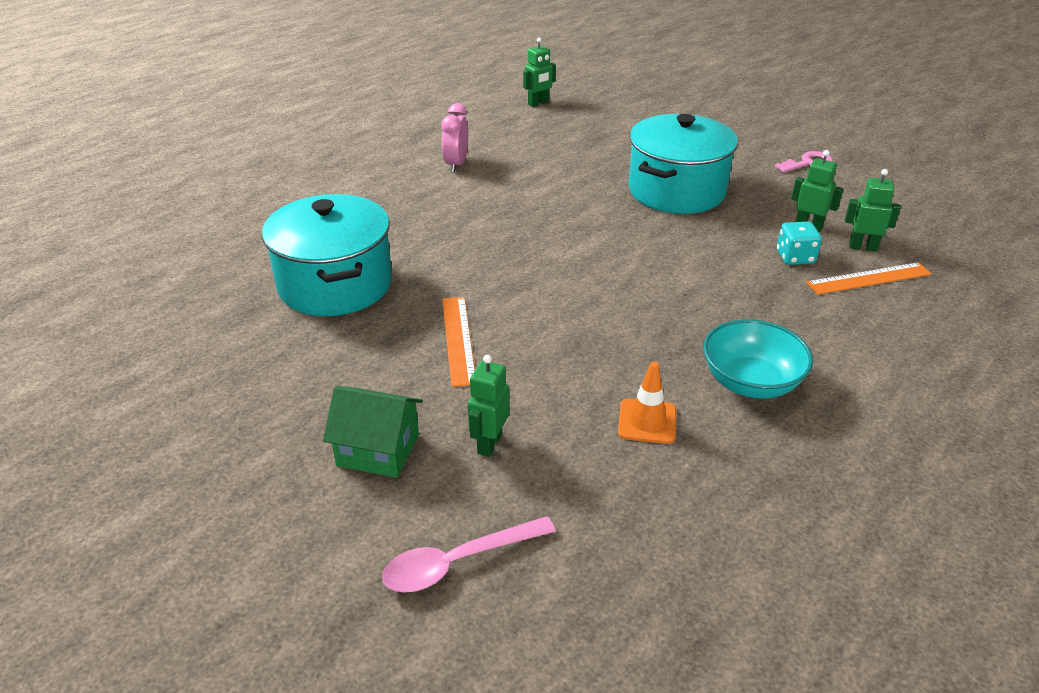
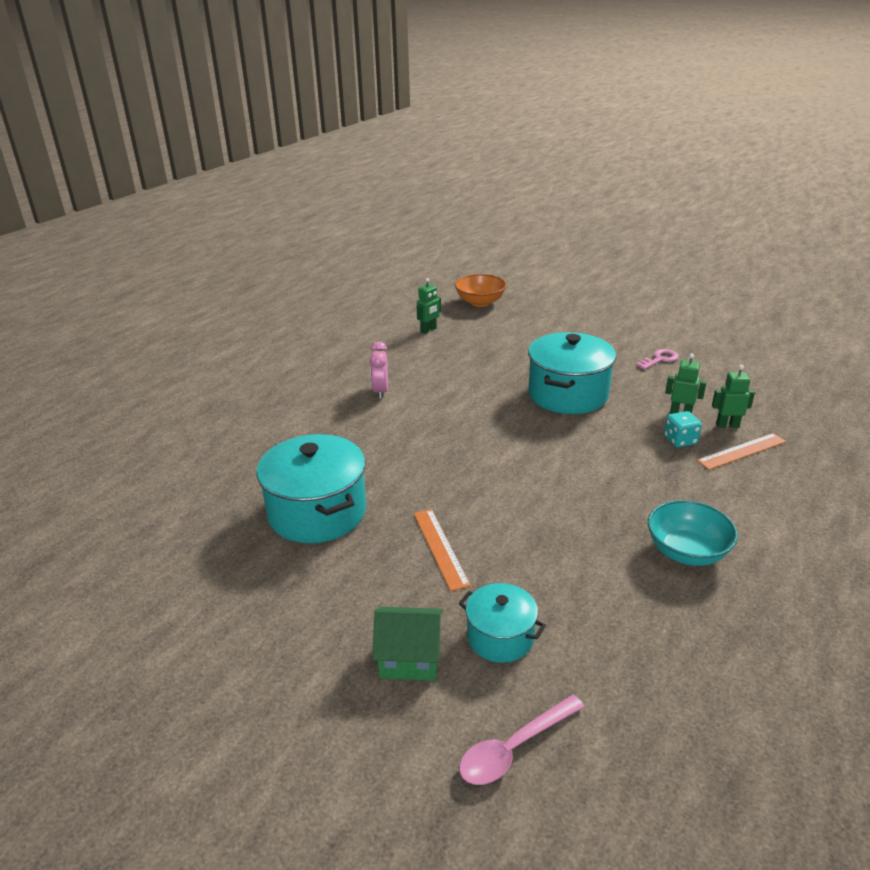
camera: 10 degrees left, 5 degrees down
green robot [468,355,509,457] -> turquoise pot [458,583,546,663]
orange traffic cone [618,362,676,444] -> none
none -> orange bowl [455,274,507,307]

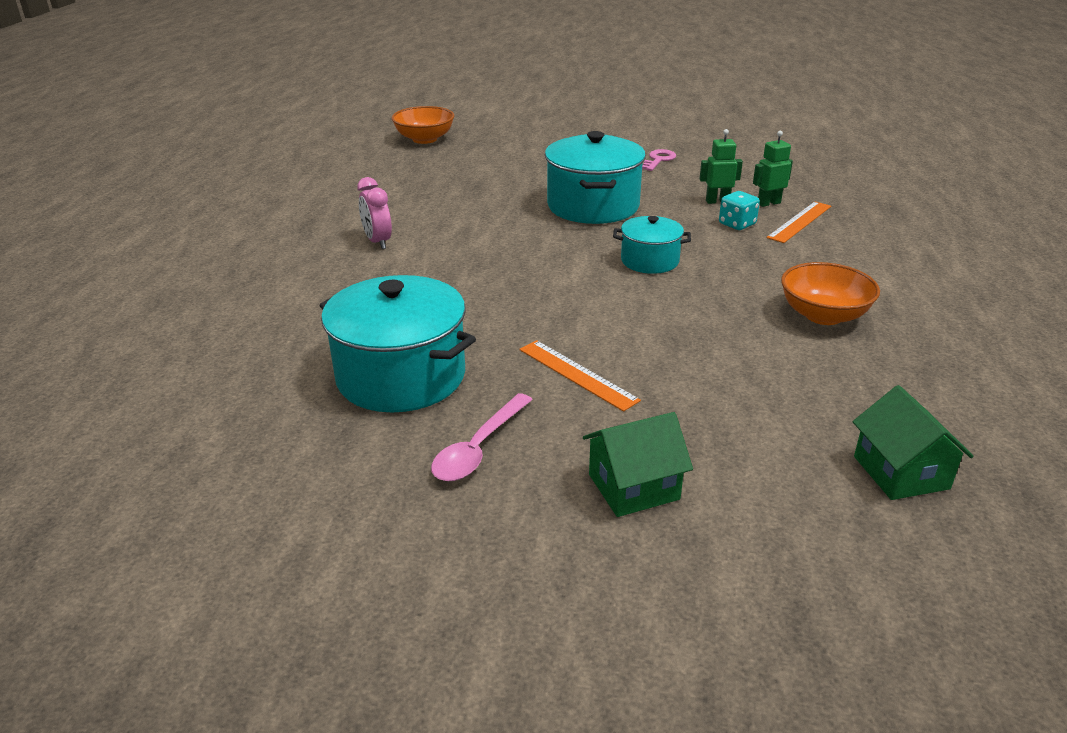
camera: 25 degrees left, 0 degrees up
green robot [417,278,441,334] -> none
turquoise pot [458,583,546,663] -> turquoise pot moved to [613,216,691,274]
pink spoon [459,695,584,785] -> pink spoon moved to [431,393,533,481]
turquoise bowl [648,500,738,566] -> orange bowl [781,262,880,325]
none -> green house [853,385,974,500]

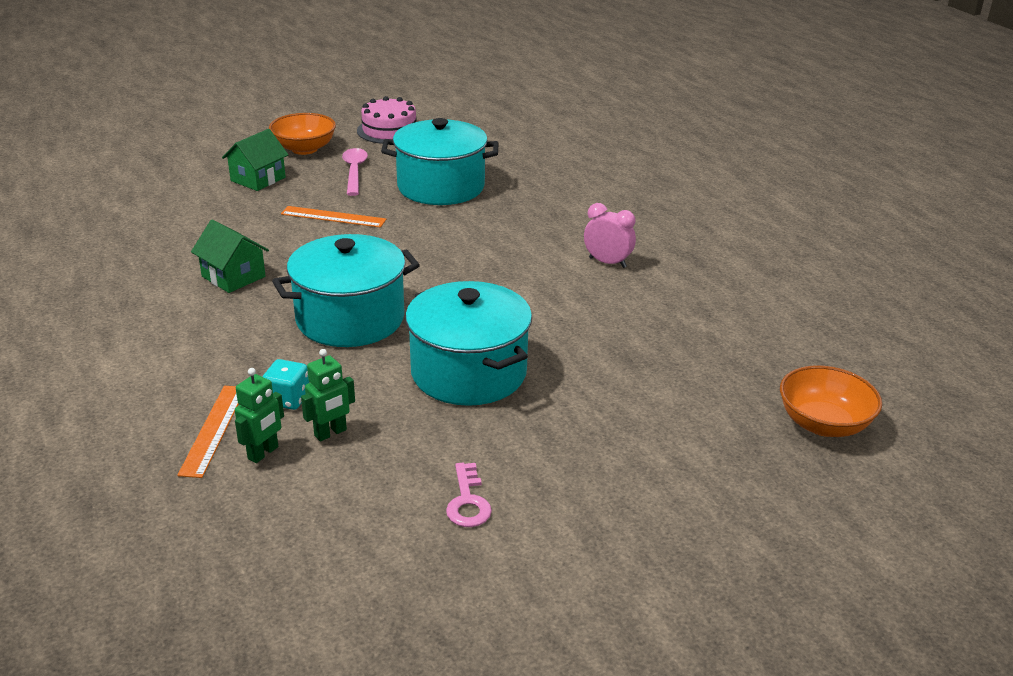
camera: 145 degrees right, 0 degrees up
turquoise pot [613,216,691,274] -> turquoise pot [272,234,420,347], size x1.79
orange bowl [781,262,880,325] -> orange bowl moved to [269,113,336,155]
green house [853,385,974,500] -> green house moved to [191,219,269,293]
none -> pink cake [357,96,417,144]

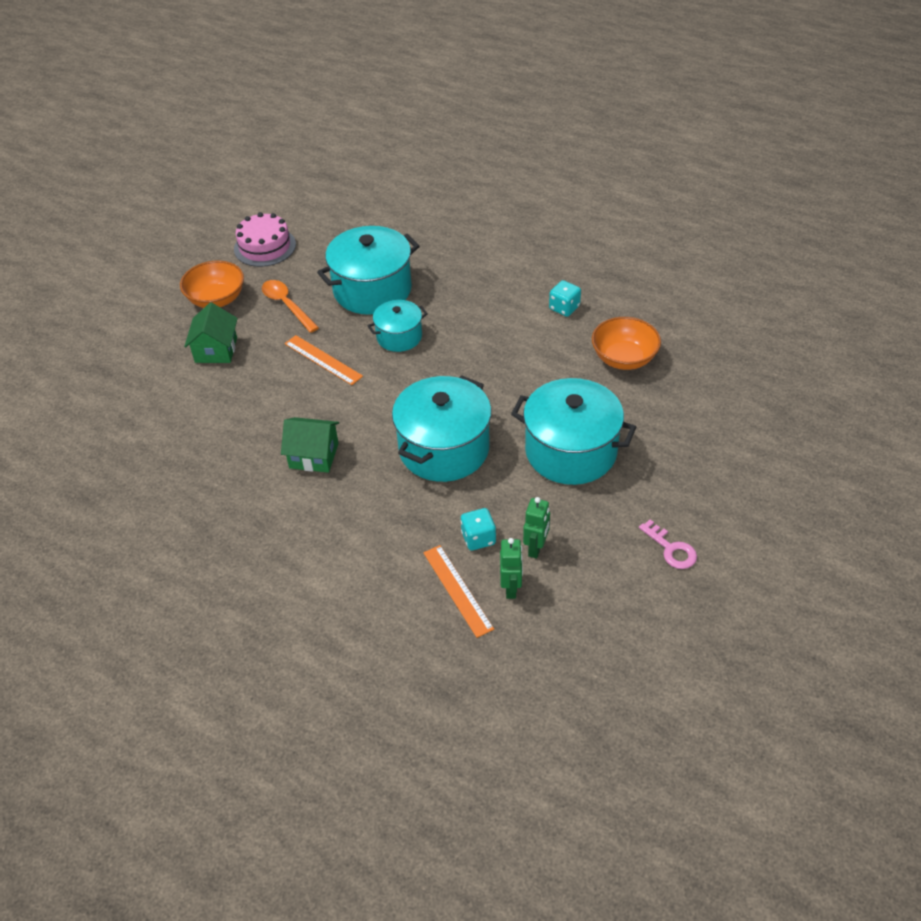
camera: 30 degrees left, 15 degrees up
orange ruler [281,206,386,228] -> orange ruler turned 60 degrees clockwise [285,335,363,385]
pink spoon [342,148,368,196] -> orange spoon [262,280,319,333]
pink clock [584,203,636,268] -> turquoise dice [549,280,581,317]
orange bowl [780,365,882,437] -> orange bowl moved to [592,317,661,370]
none -> turquoise pot [367,300,428,352]

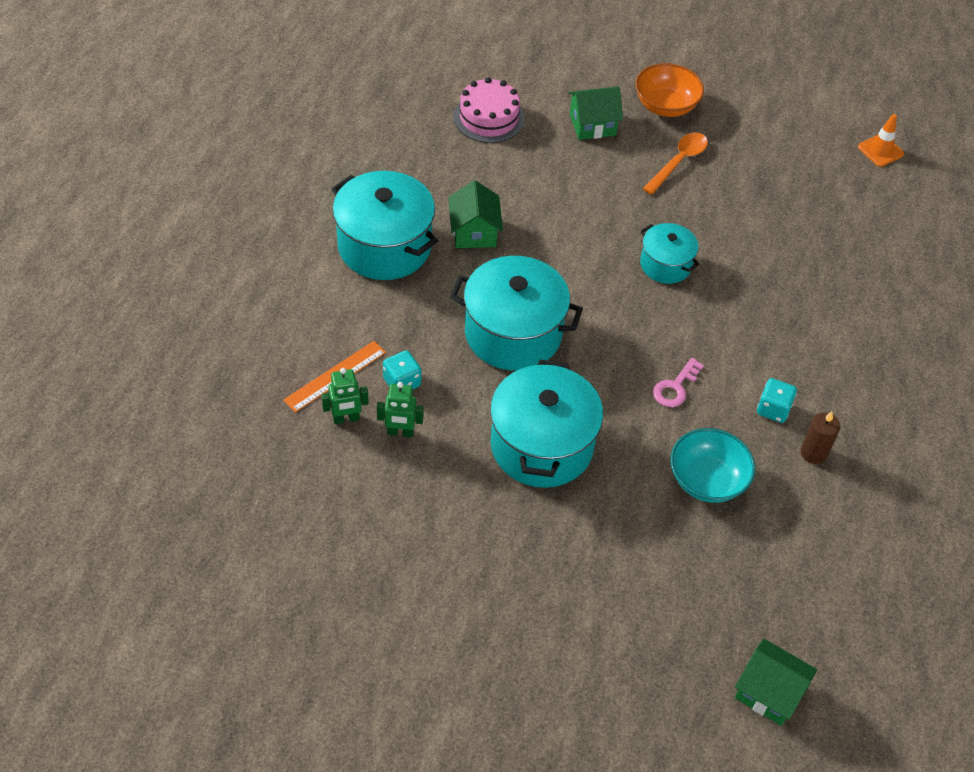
camera: 70 degrees right, 5 degrees up
pink cake [234,212,296,267] -> pink cake moved to [454,77,525,143]
orange ruler [285,335,363,385] -> none
turquoise pot [317,226,420,315] -> turquoise pot moved to [331,171,438,280]
orange bowl [592,317,661,370] -> turquoise bowl [670,428,755,503]
pink key [639,520,697,569] -> pink key moved to [653,358,704,407]
none -> green house [735,639,817,726]
none -> brown candle [801,411,840,464]
none -> orange traffic cone [858,114,904,167]

